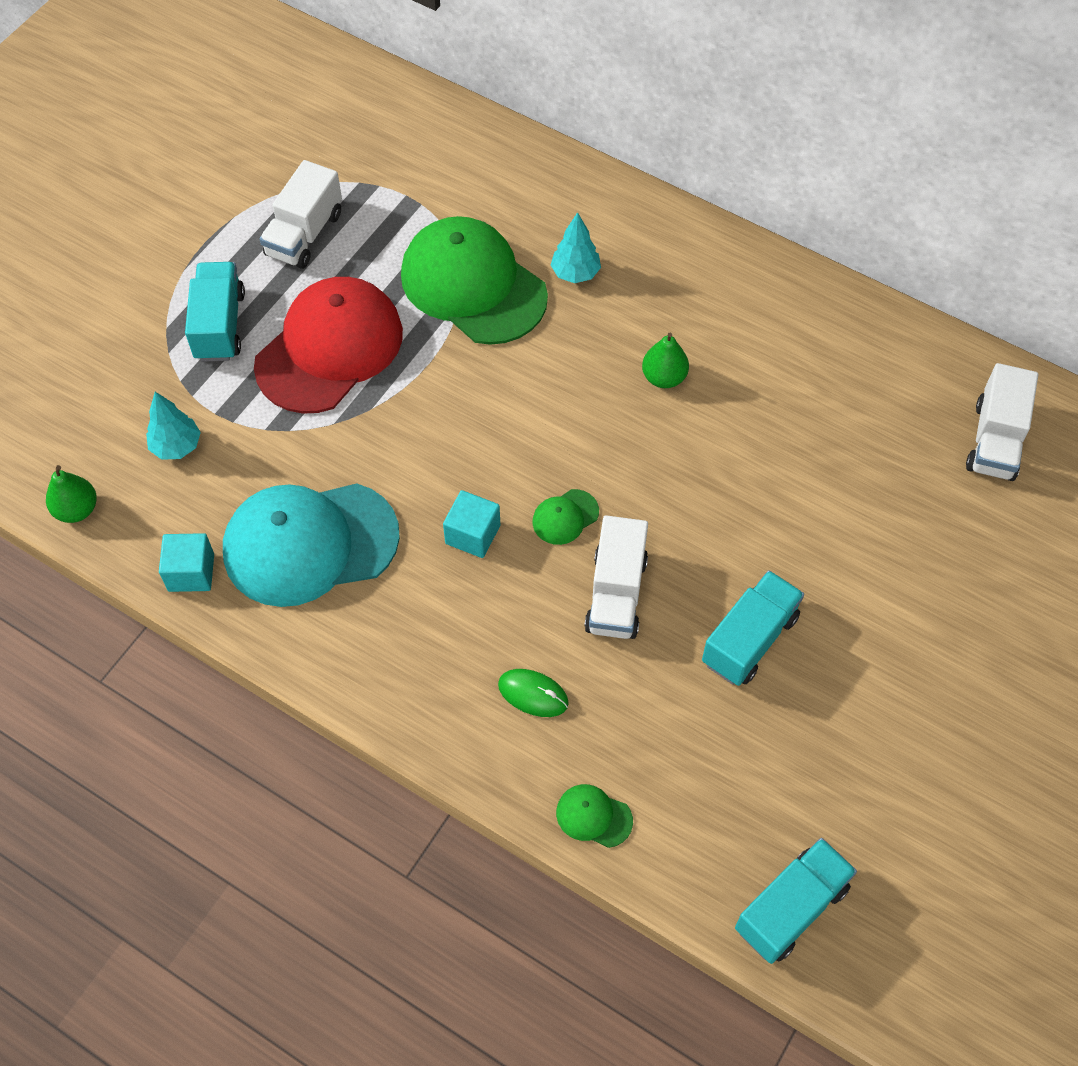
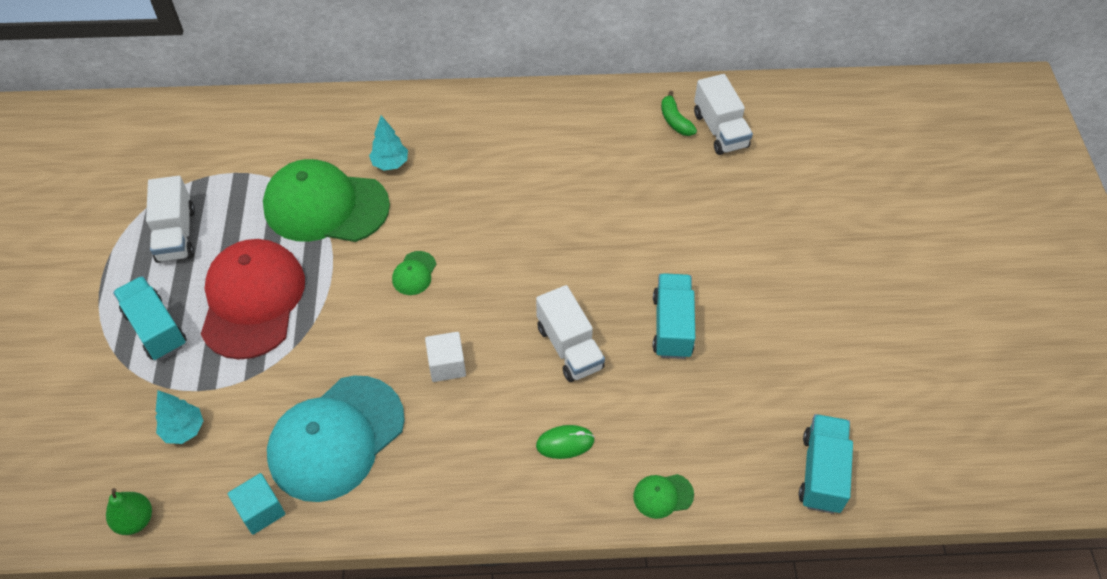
camera: 35 degrees left, 5 degrees down
turquoise cube [443,490,500,558] -> white cube [425,332,466,382]
green cap [533,489,599,545] -> green cap moved to [392,251,436,295]
green pear [642,333,689,388] -> none
none -> green banana [661,91,697,136]

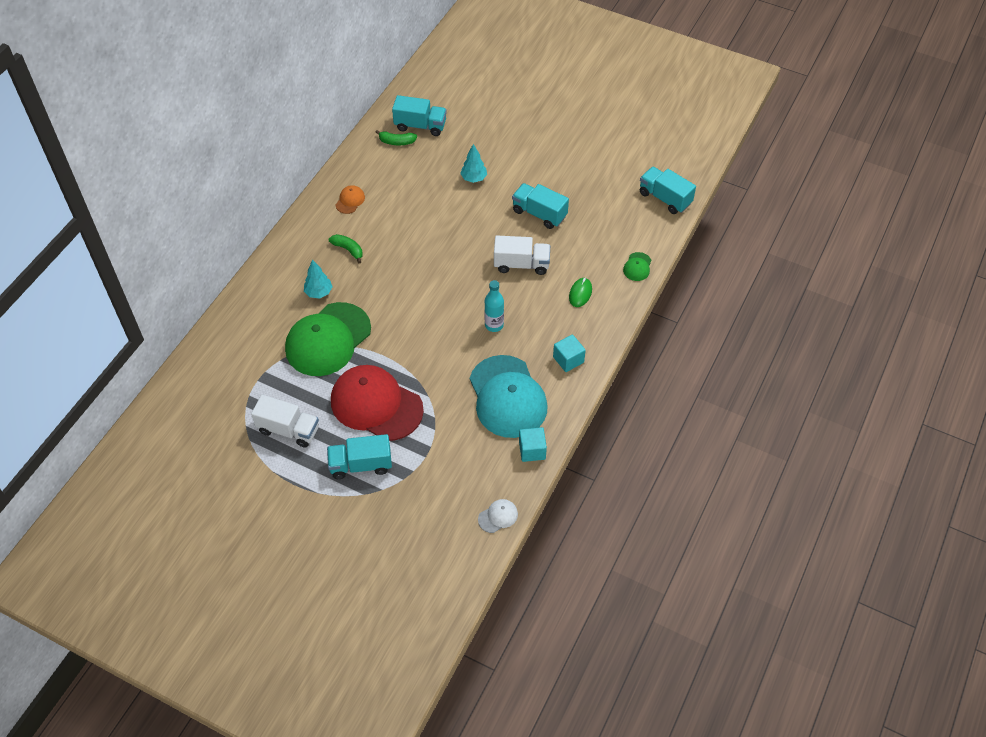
camera: 60 degrees left, 0 degrees up
green pear [106,488,152,535] -> white cap [478,499,518,533]
turquoise tree [155,390,204,444] -> turquoise tree moved to [460,144,487,183]
green cap [392,251,436,295] -> none
white cube [425,332,466,382] -> turquoise bottle [485,280,504,332]
white truck [694,74,753,155] -> turquoise truck [392,95,447,136]
none -> green banana [329,234,363,263]
none -> orange cap [336,185,365,214]
none -> turquoise cube [553,334,586,372]

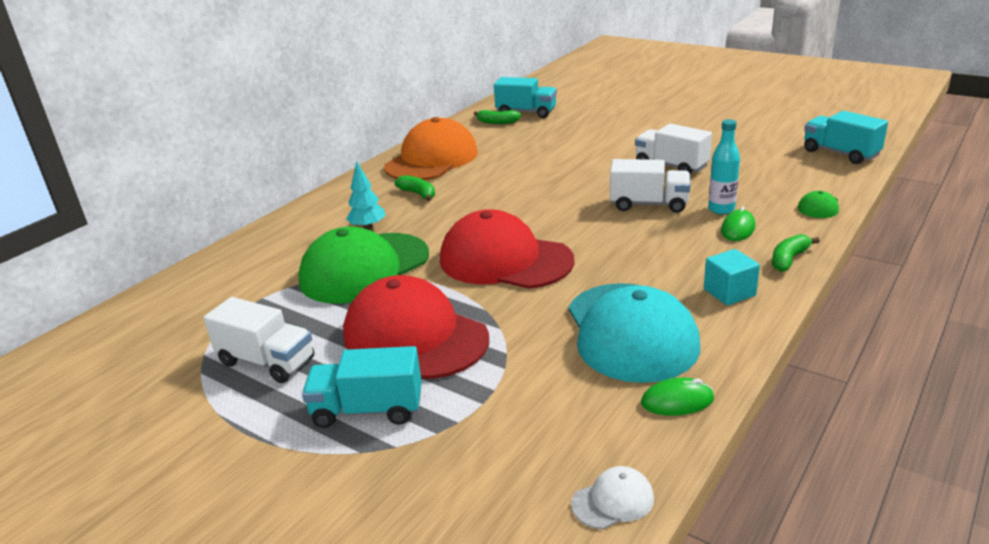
camera: 10 degrees right, 25 degrees down
orange cap [336,185,365,214] -> orange cap [384,117,478,180], size x2.48
turquoise tree [460,144,487,183] -> none
turquoise bottle [485,280,504,332] -> turquoise bottle moved to [708,119,740,214]
turquoise truck [512,183,569,229] -> white truck [635,123,712,174]
turquoise cube [519,427,547,462] -> green mouse [641,378,714,416]
none -> red cap [440,209,574,289]
none -> green banana [772,234,820,272]

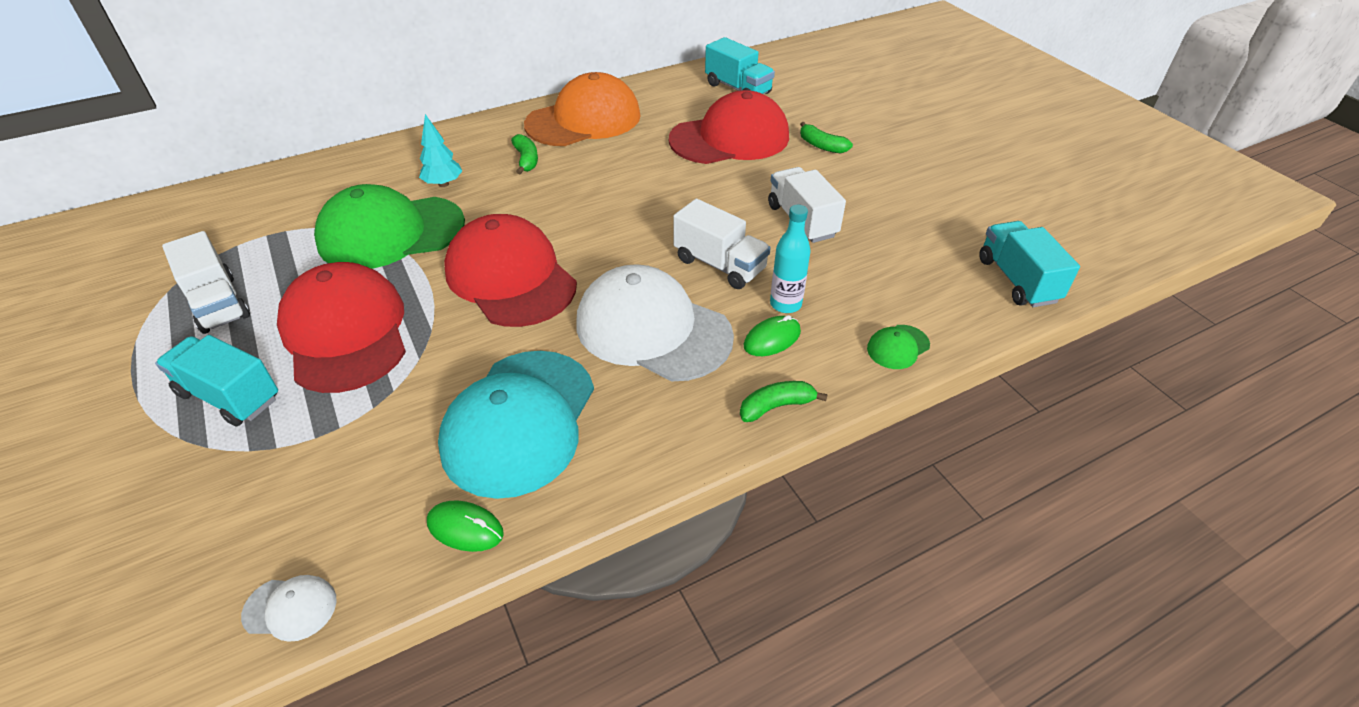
camera: 25 degrees right, 15 degrees up
green banana [474,110,521,124] -> green banana moved to [800,122,853,153]
turquoise cube [704,249,760,306] -> none
none -> white cap [576,264,734,382]
none -> red cap [669,90,789,164]

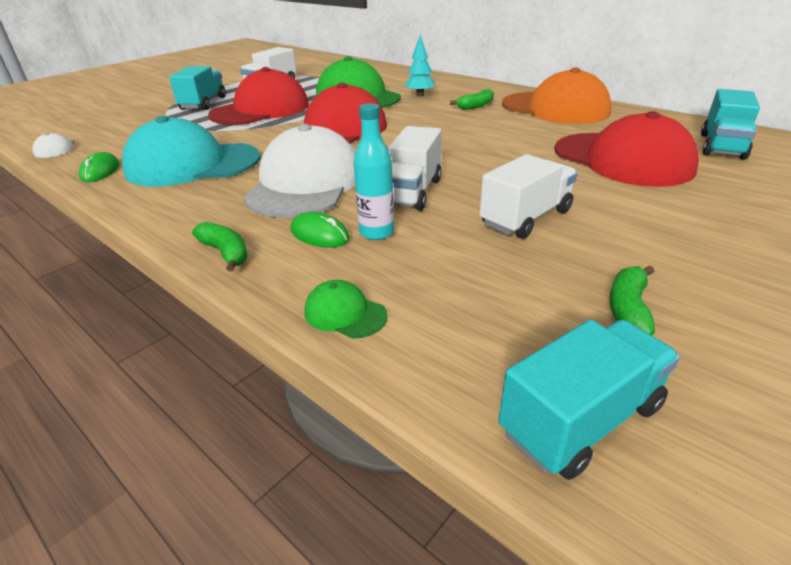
camera: 70 degrees right, 10 degrees down
green banana [800,122,853,153] -> green banana moved to [609,266,655,335]

